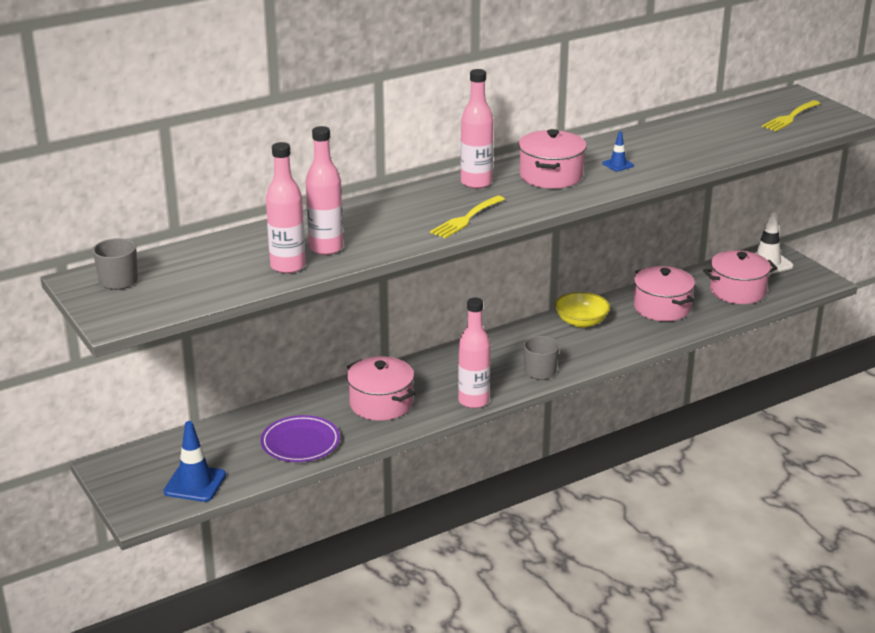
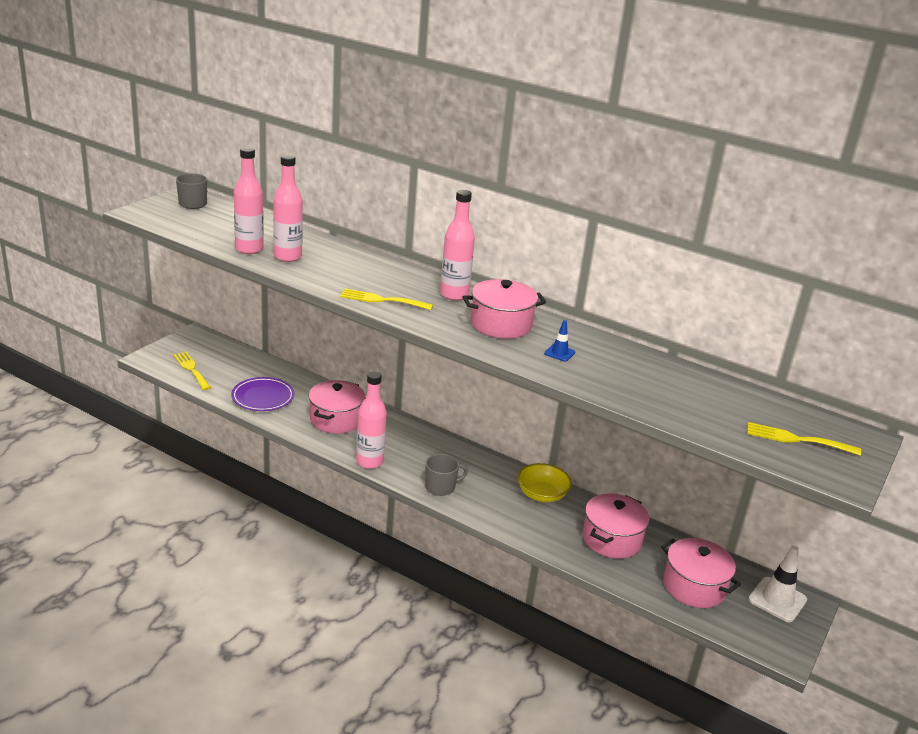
camera: 60 degrees right, 0 degrees up
blue traffic cone [164,421,226,502] -> yellow fork [173,351,211,390]

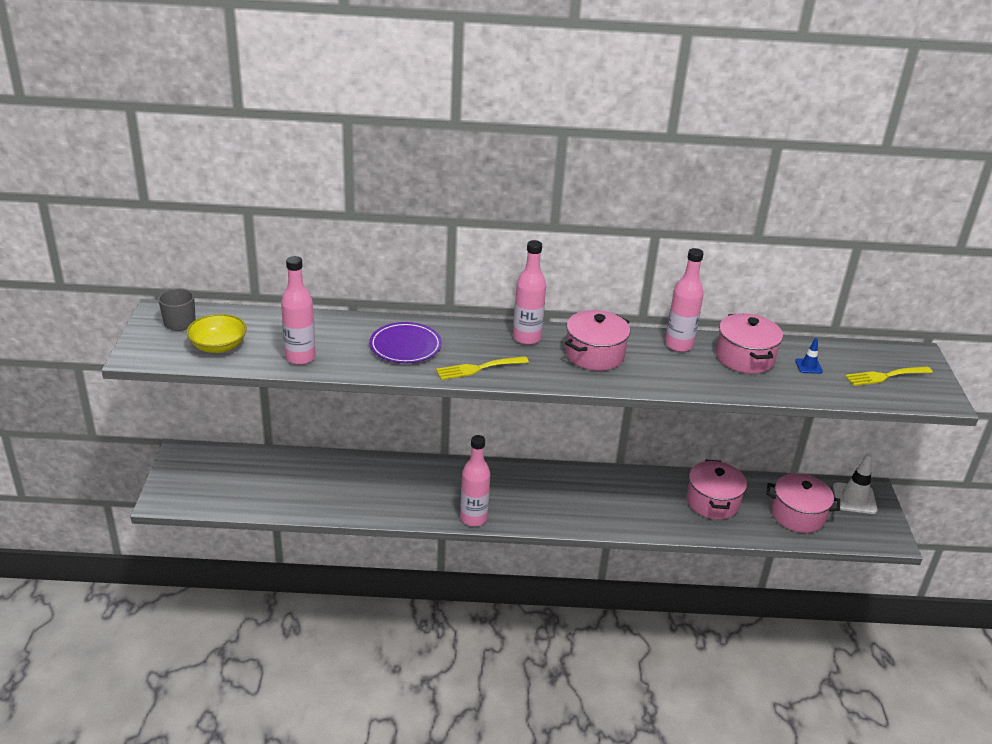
camera: 30 degrees left, 5 degrees up
yellow fork [173,351,211,390] -> none
purple plate [231,377,295,411] -> purple plate moved to [369,322,442,363]
pink bottle [273,154,303,262] -> pink bottle moved to [665,248,704,352]
pink pot [309,380,366,434] -> pink pot moved to [716,313,783,374]
grey mug [425,454,468,496] -> none
yellow bowl [517,463,572,502] -> yellow bowl moved to [186,314,247,353]
blue traffic cone [544,320,575,362] -> blue traffic cone moved to [795,338,823,374]

